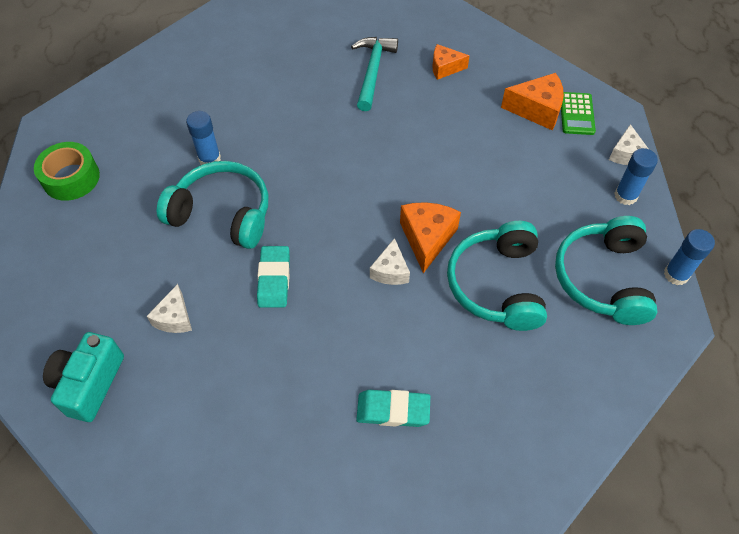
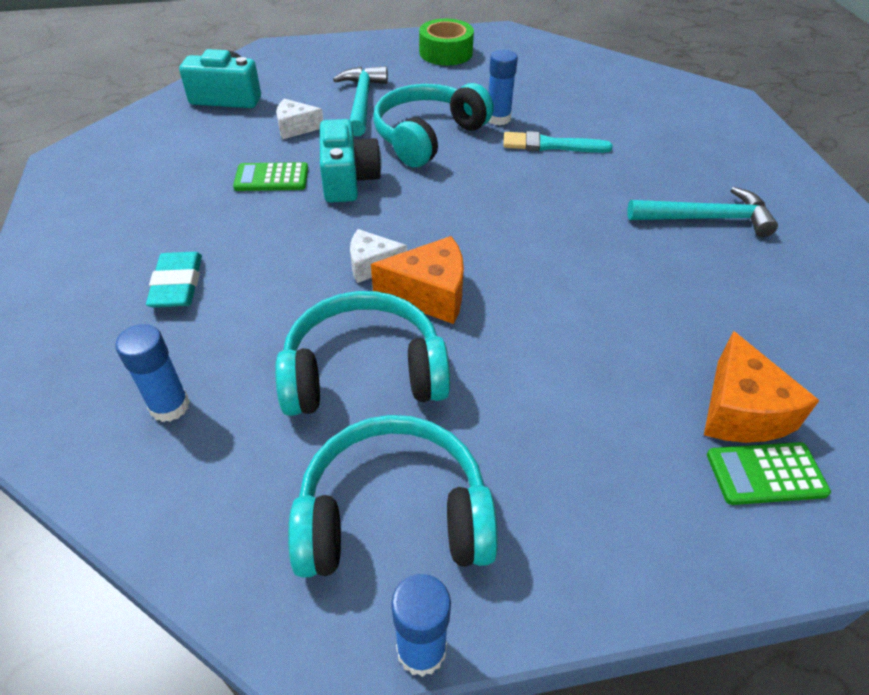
camera: 80 degrees right, 10 degrees down
turquoise headphones [156,161,268,249] -> turquoise headphones turned 150 degrees counterclockwise [373,83,494,167]
turquoise eraser [257,246,290,308] -> turquoise camera [320,119,382,203]
orange cheese [433,44,470,80] -> none
white cheese [609,124,648,165] -> none
blue glue stick [614,148,658,205] -> blue glue stick moved to [115,324,190,422]
none -> green calculator [233,162,308,191]
none -> turquoise hammer [333,66,388,136]
none -> turquoise brush [503,131,613,153]

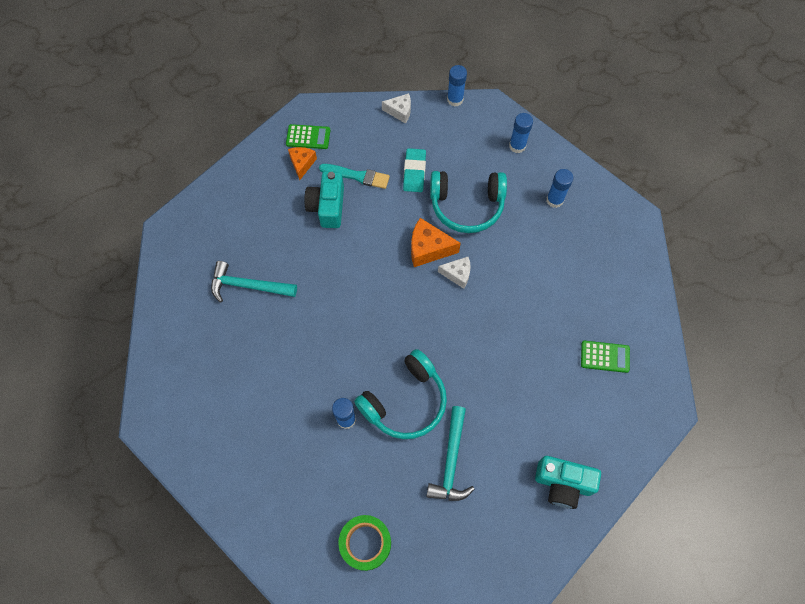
camera: 170 degrees left, 20 degrees up
turquoise eraser [146,252,202,308] -> turquoise eraser moved to [403,148,426,192]
green calculator [233,162,308,191] -> green calculator moved to [581,341,630,373]
white cheese [276,99,323,139] -> white cheese moved to [382,93,411,124]
turquoise headphones [288,415,498,578] -> none
turquoise camera [320,119,382,203] -> turquoise camera moved to [304,171,344,228]
turquoise brush [503,131,613,153] -> turquoise brush moved to [319,164,390,189]
orange cheese [704,331,820,443] -> orange cheese [288,147,317,180], size x0.65
none -> blue glue stick [509,113,533,153]

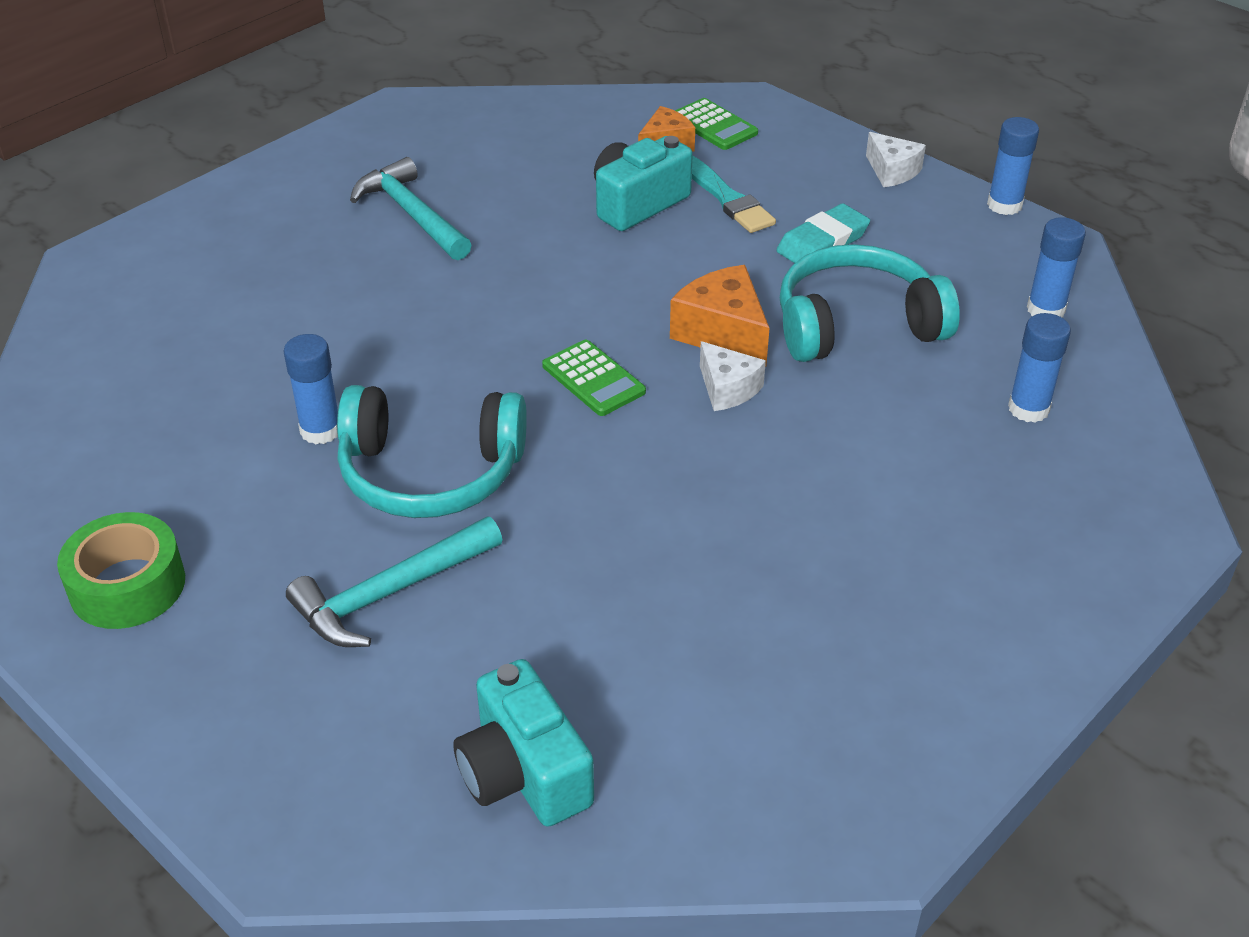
camera: 45 degrees right, 25 degrees down
turquoise headphones [430,171,507,233] -> turquoise headphones turned 120 degrees clockwise [780,244,960,362]
green calculator [581,341,630,373] -> green calculator moved to [542,340,646,416]

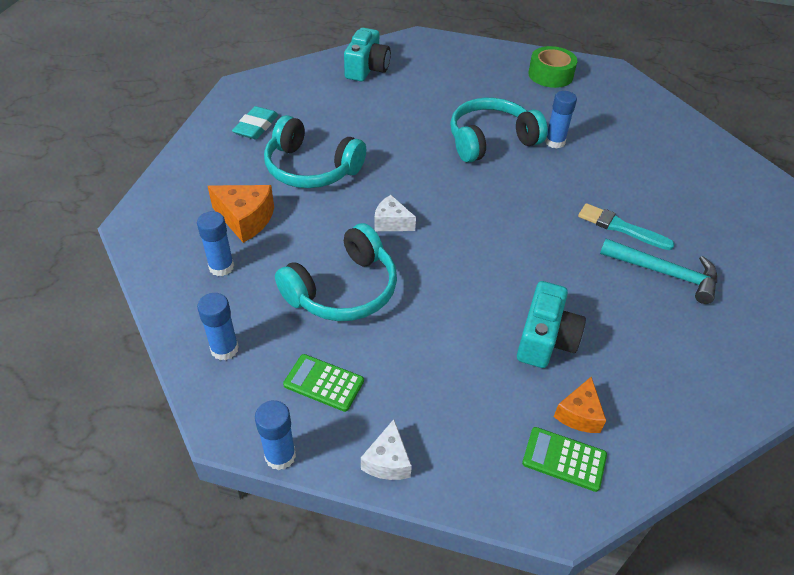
camera: 150 degrees right, 5 degrees up
turquoise hammer [286,516,503,647] -> none
turquoise camera [453,659,594,827] -> turquoise camera turned 75 degrees clockwise [344,28,391,81]
green calculator [542,340,646,416] -> green calculator moved to [283,354,364,412]
orange cheese [670,265,769,367] -> orange cheese moved to [208,185,274,243]
turquoise brush [692,156,776,233] -> turquoise brush moved to [578,203,675,250]
turquoise eraser [776,203,870,263] -> turquoise eraser moved to [232,106,278,140]
white cheese [866,132,926,187] -> white cheese turned 105 degrees counterclockwise [361,419,412,480]
none -> turquoise headphones [264,115,366,188]

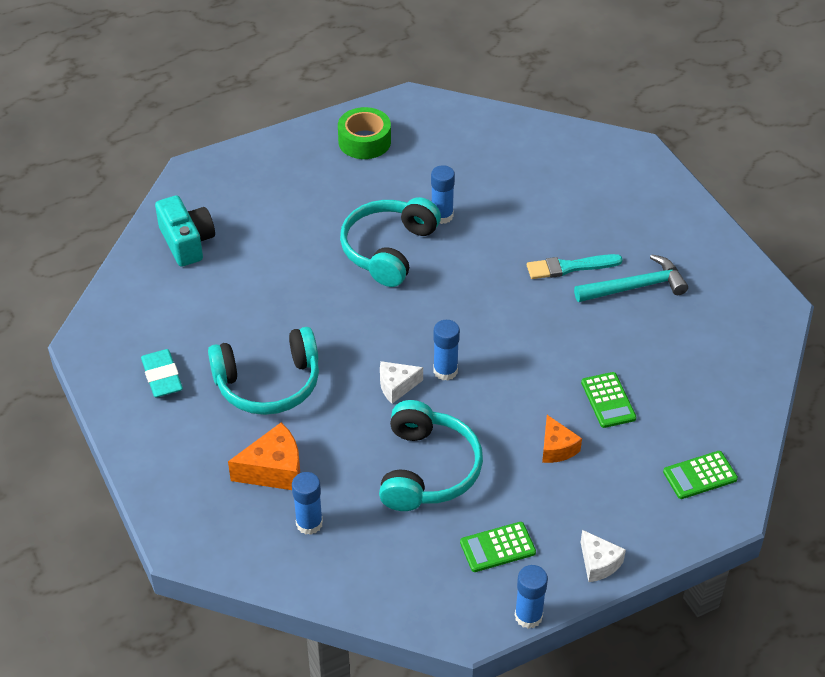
camera: 40 degrees left, 0 degrees up
blue glue stick [197,293,239,360] -> blue glue stick moved to [433,320,460,381]
turquoise camera [517,281,586,368] -> green calculator [581,372,636,428]
orange cheese [554,377,606,433] -> orange cheese moved to [542,415,582,463]

